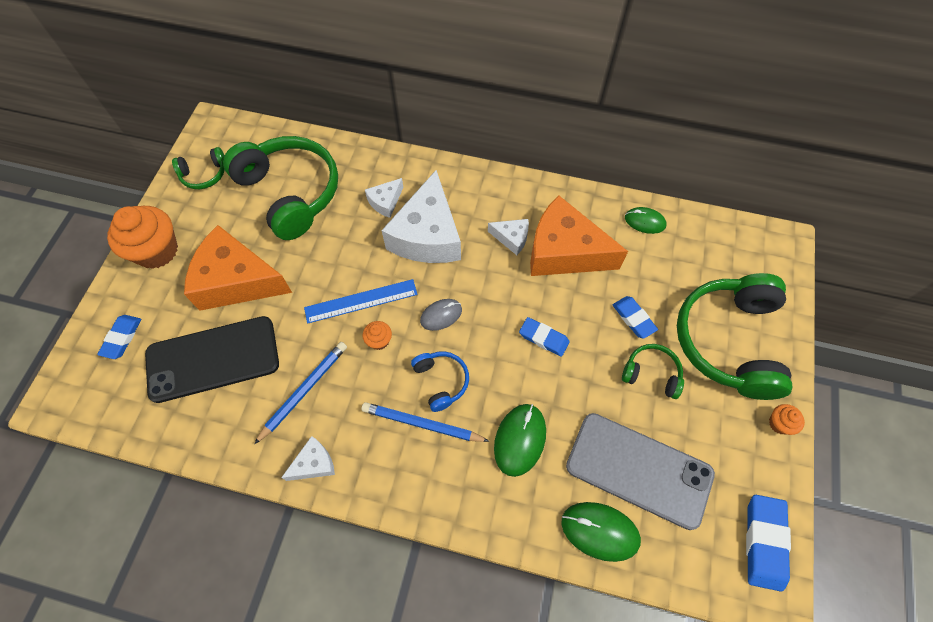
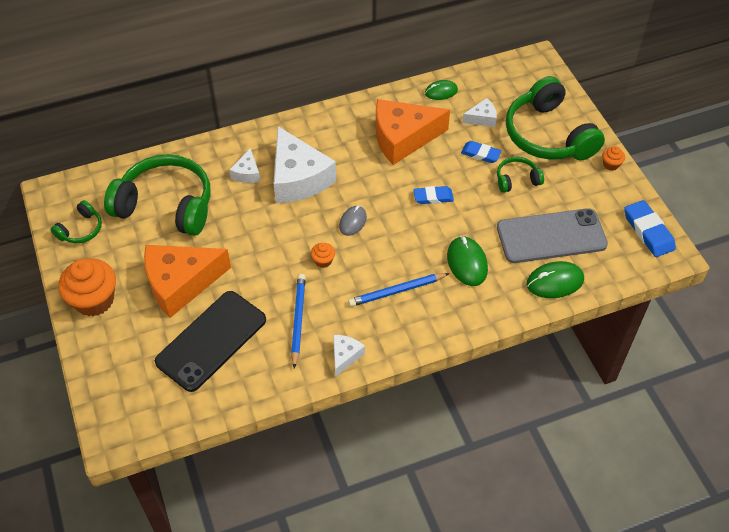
camera: 35 degrees left, 10 degrees down
blue eraser [97,315,141,359] -> none
blue ruler [304,279,418,324] -> none
blue headphones [411,351,469,412] -> none
white cheese [488,219,529,255] -> white cheese moved to [462,98,497,127]

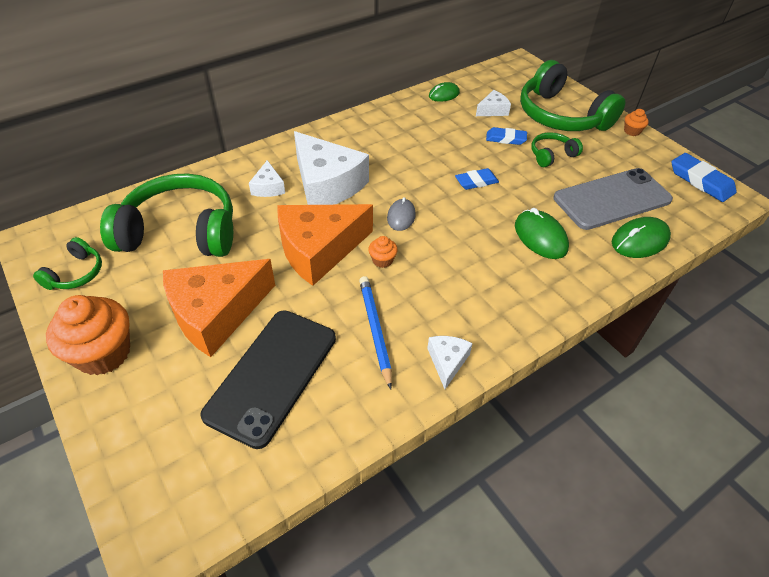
camera: 15 degrees left, 5 degrees down
blue pencil [348,273,450,307] -> none
orange cheese [376,99,450,165] -> orange cheese moved to [278,204,373,286]

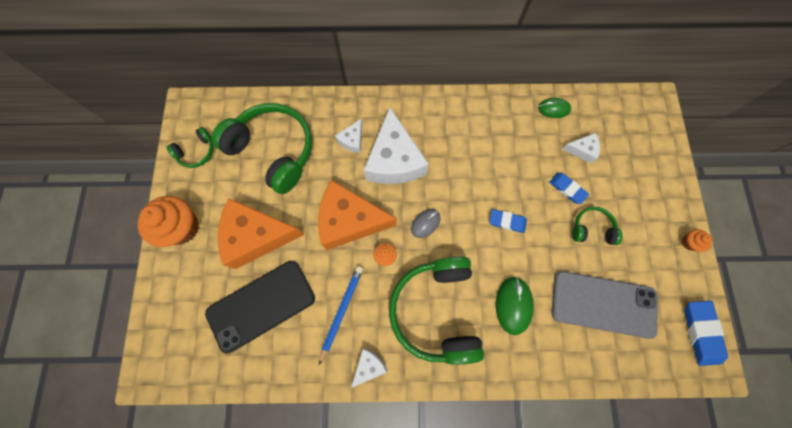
camera: 35 degrees right, 25 degrees up
green headphones [520,60,626,131] -> green headphones moved to [389,256,484,365]
green mouse [612,217,671,258] -> none

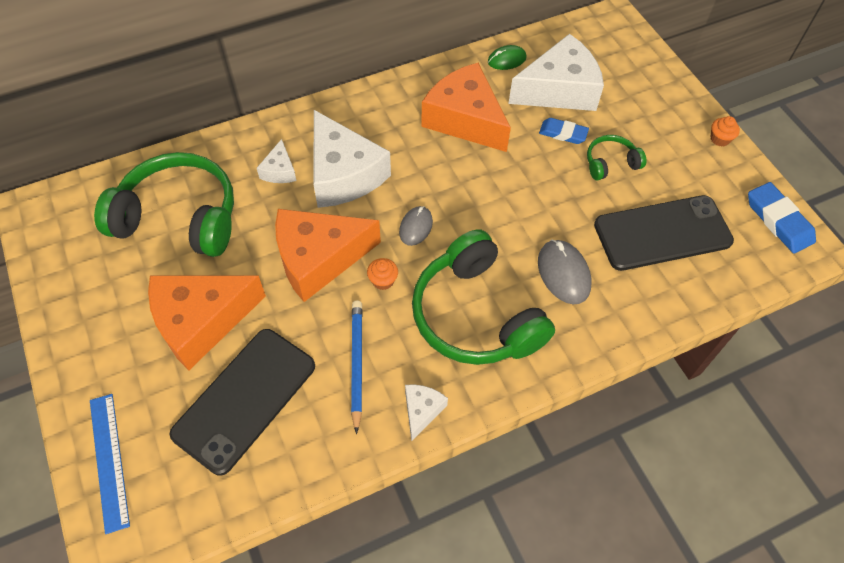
camera: 25 degrees left, 15 degrees down
orange cupcake [138,196,199,247] -> none
green headphones [166,127,213,168] -> none
blue eraser [489,209,527,233] -> none
green mouse [496,276,534,335] -> grey mouse [538,240,592,304]
grey phone [552,271,657,339] -> black phone [594,195,734,271]
white cheese [562,133,600,164] -> white cheese [508,34,604,111], size x2.18
none -> blue ruler [90,394,130,534]
none -> orange cheese [421,63,511,152]

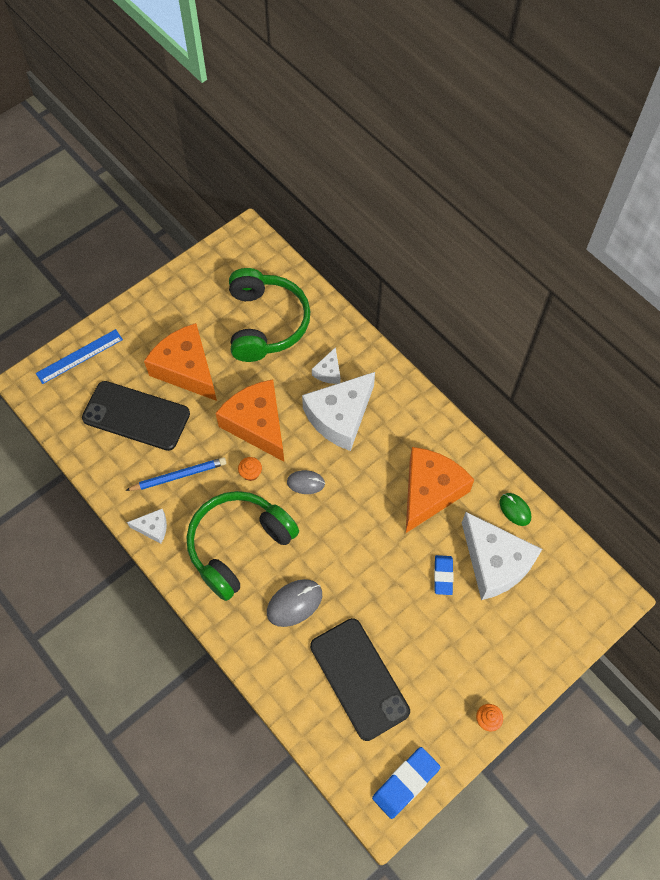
camera: 75 degrees right, 5 degrees up
white cheese [257,139,297,183] -> white cheese turned 60 degrees counterclockwise [312,347,340,384]
green headphones [587,135,646,180] -> none

